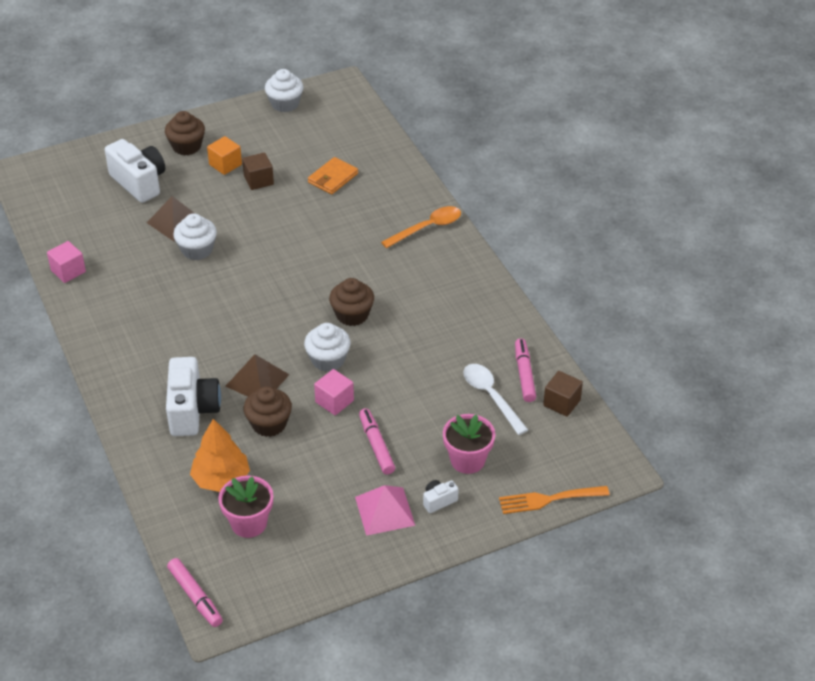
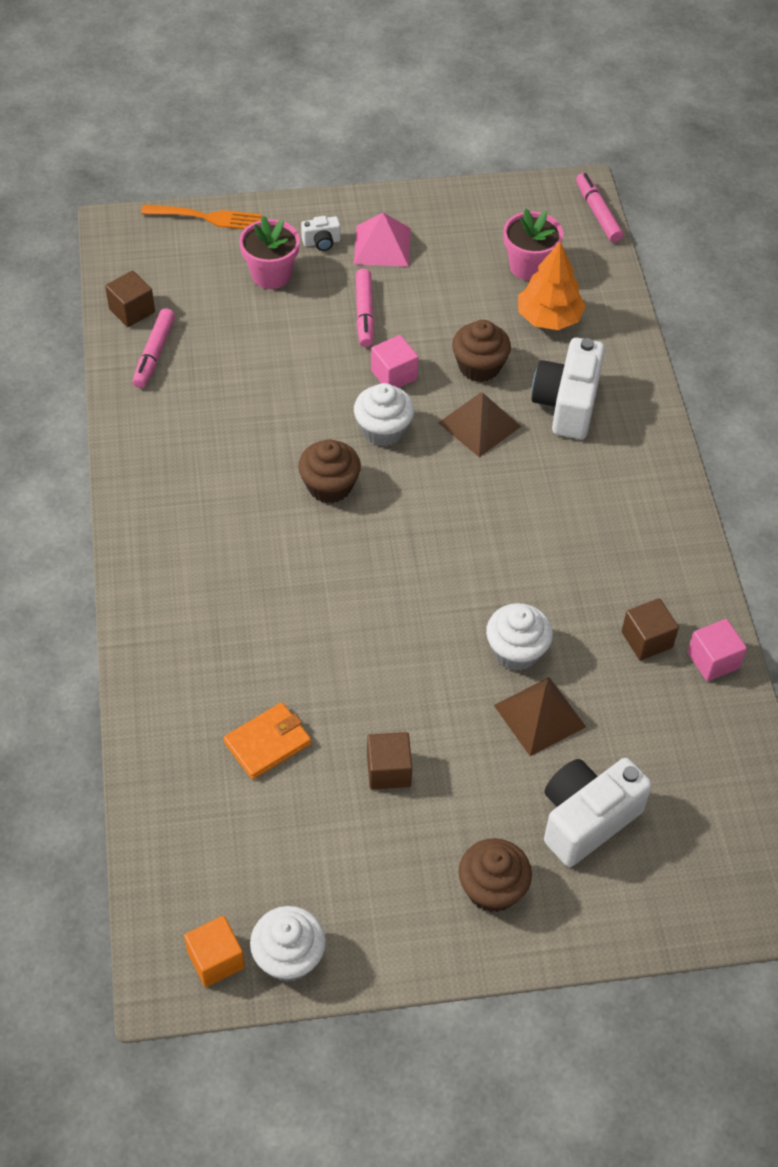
camera: 165 degrees left, 10 degrees up
white camera [105,139,165,203] -> white camera turned 75 degrees clockwise [544,758,652,867]
orange cube [207,136,242,175] -> orange cube moved to [184,916,245,987]
orange spoon [381,206,461,248] -> none
white spoon [463,364,528,435] -> none
none -> brown cube [621,598,679,660]

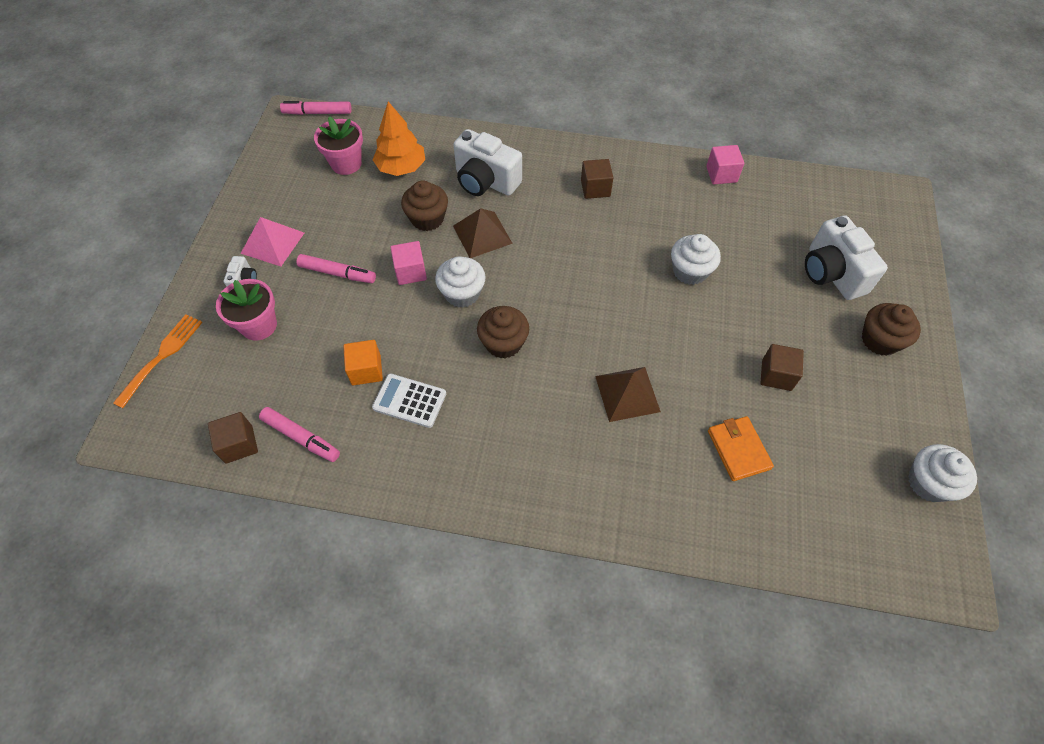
camera: 70 degrees left, 5 degrees up
orange cube [184,916,245,987] -> orange cube moved to [343,340,383,385]
brown pyramid [494,677,586,756] -> brown pyramid moved to [595,367,661,422]
brown cube [621,598,679,660] -> brown cube moved to [581,159,613,199]
none -> white calculator [372,373,446,428]

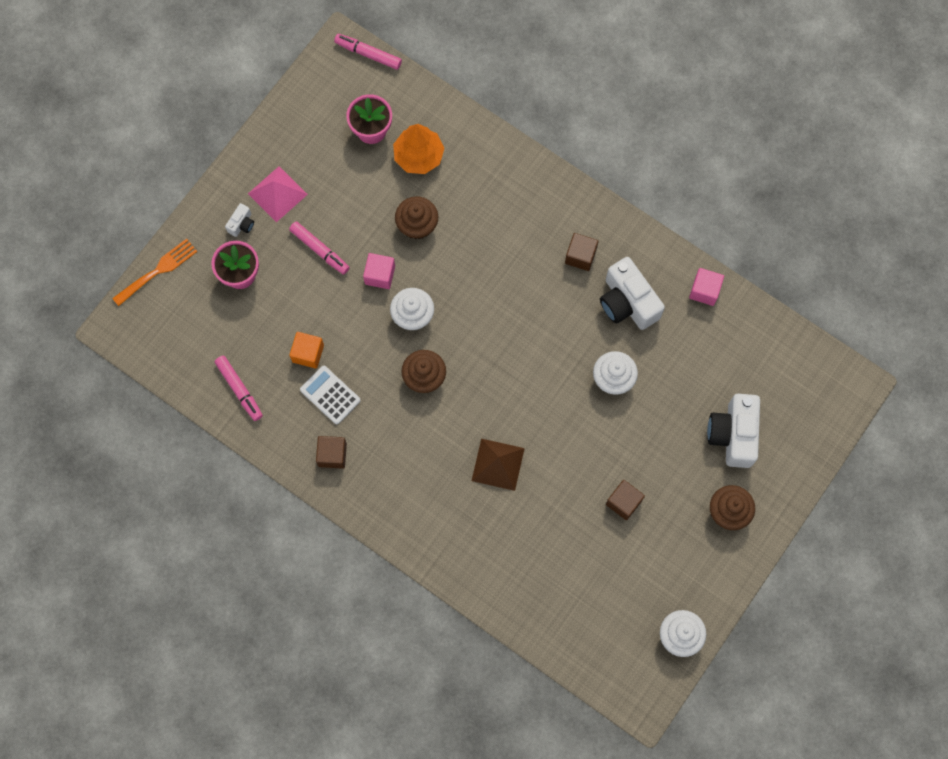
camera: 25 degrees right, 15 degrees up
brown cube [208,412,258,464] -> brown cube moved to [316,436,347,469]
white camera [453,129,522,196] -> white camera moved to [600,257,665,330]
brown pyramid [453,208,513,258] -> none
orange wallet [708,416,774,481] -> none

